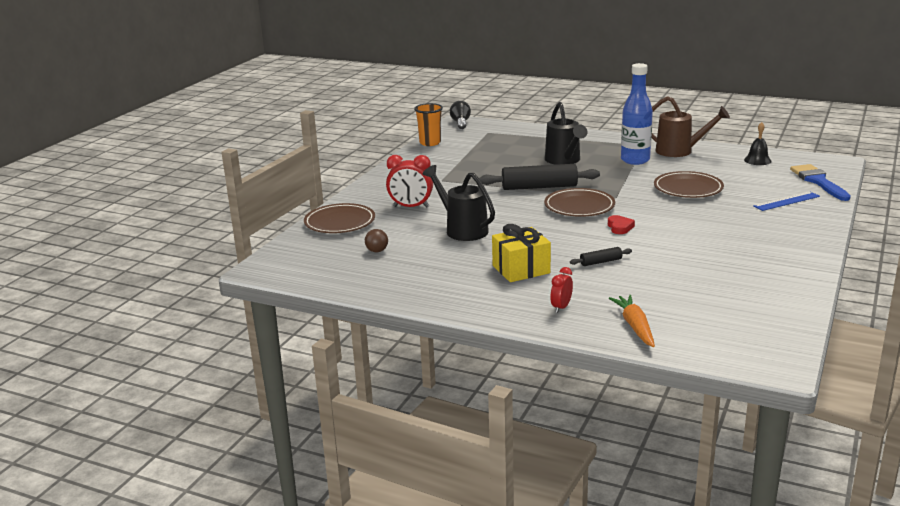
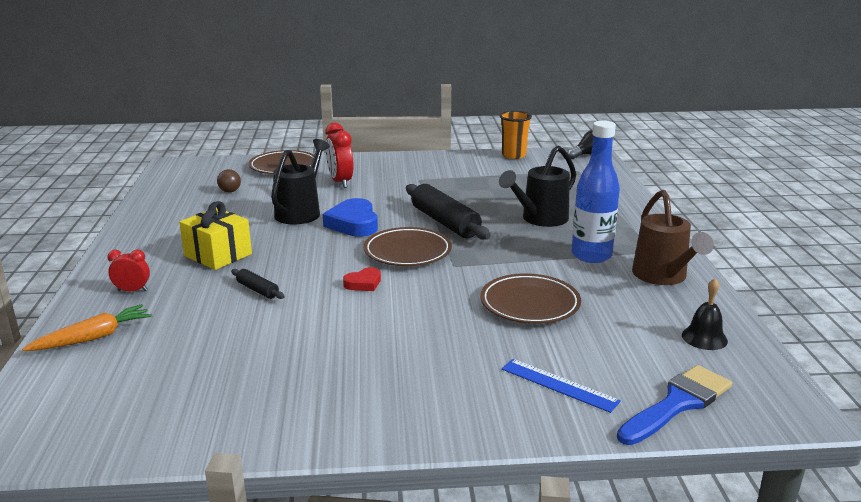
camera: 60 degrees right, 0 degrees up
none -> blue heart [323,198,378,237]

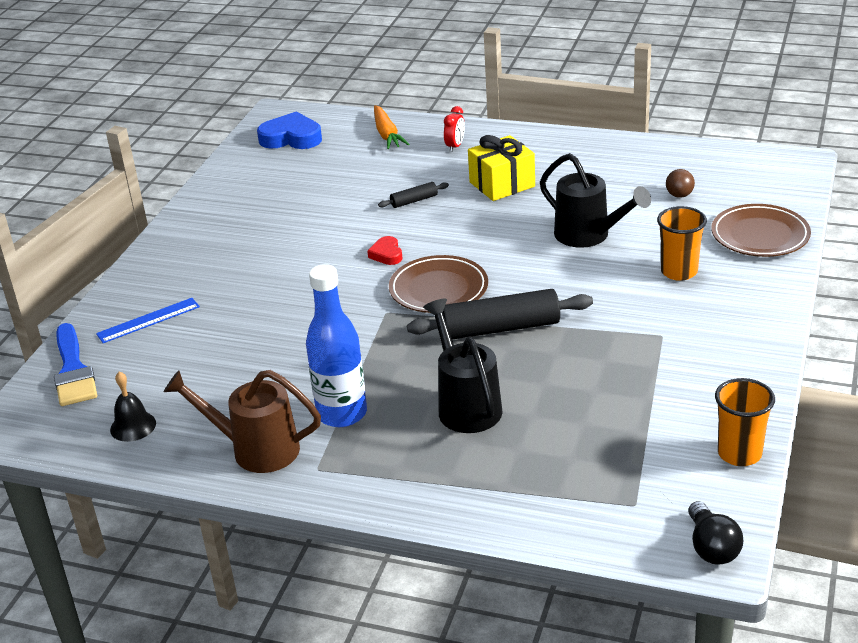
camera: 115 degrees right, 10 degrees up
blue heart [323,198,378,237] -> blue heart moved to [257,111,322,149]
red clock [326,123,354,188] -> orange cup [657,206,707,281]
brown plate [480,273,581,324] -> none

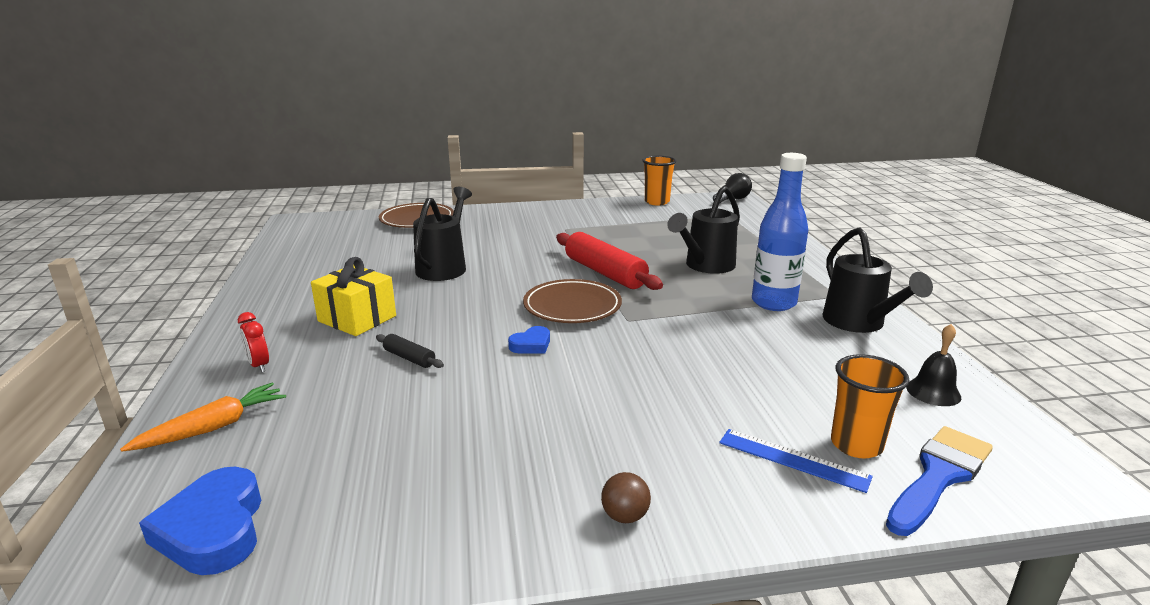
camera: 120 degrees left, 10 degrees down
brown watering can [164,370,321,473] -> black watering can [823,227,933,333]
red heart [367,236,402,265] -> blue heart [508,326,550,354]
black rolling pin [407,289,593,340] -> red rolling pin [556,232,663,290]
red clock [444,106,465,152] -> red clock turned 120 degrees counterclockwise [238,312,269,372]
orange cup [657,206,707,281] -> orange cup moved to [831,354,909,459]
brown ball [666,169,695,198] -> brown ball moved to [601,472,651,523]

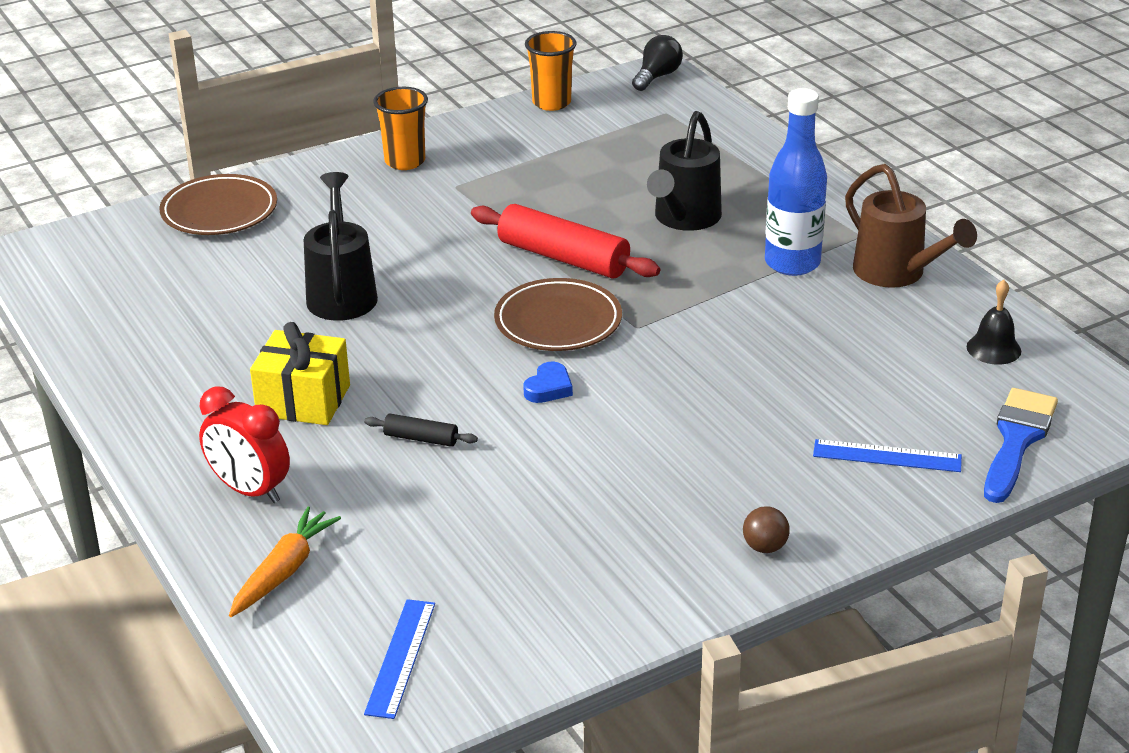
camera: 20 degrees left, 10 degrees up
blue heart [139,467,261,575] -> blue ruler [364,599,435,719]
red clock [238,312,269,372] -> red clock [199,387,290,503], size x1.70
black watering can [823,227,933,333] -> brown watering can [845,164,977,288]
orange cup [831,354,909,459] -> orange cup moved to [373,87,428,170]

